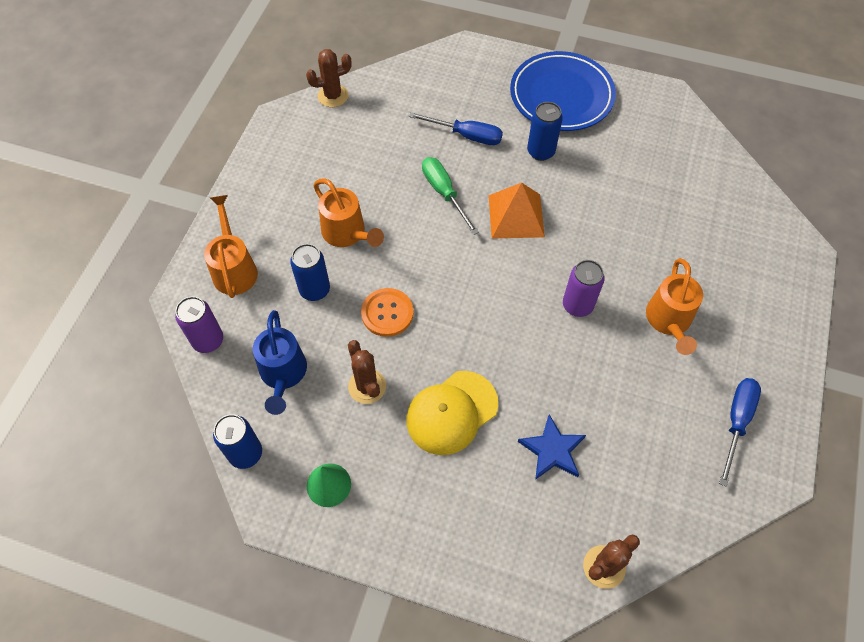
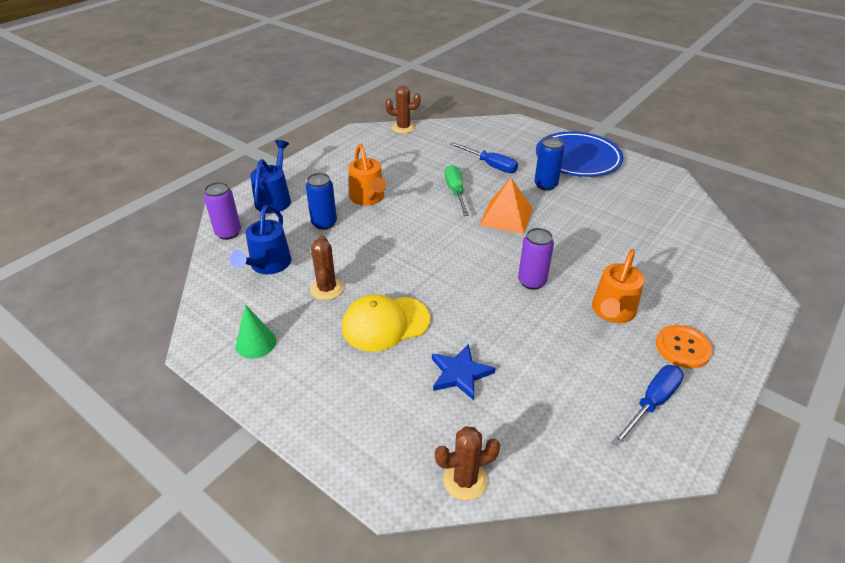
camera: 20 degrees right, 20 degrees down
orange watering can [204,195,258,298] -> blue watering can [250,140,291,213]
blue can [213,414,262,469] -> none
orange button [361,288,414,337] -> orange button moved to [656,325,713,368]

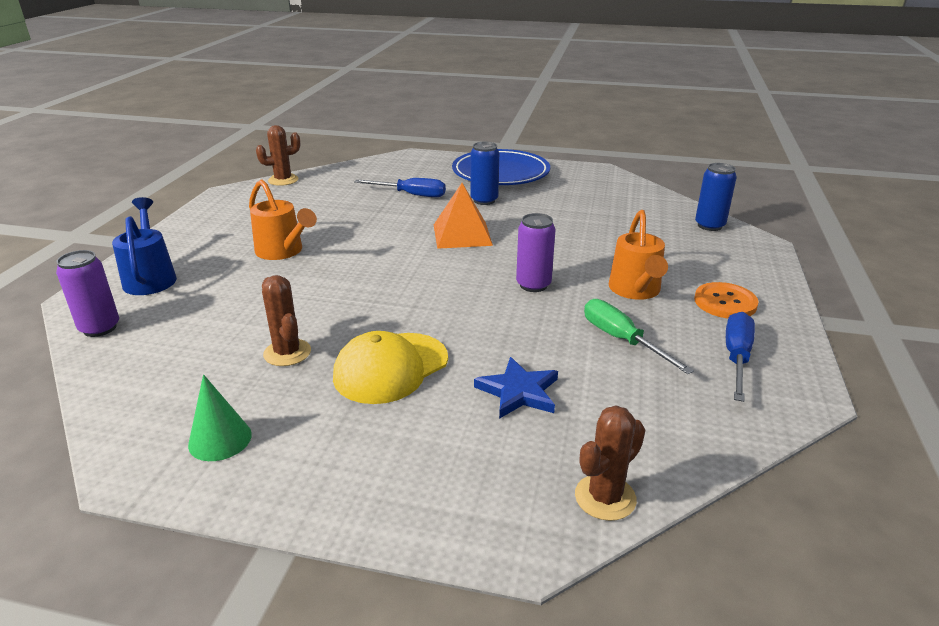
camera: 25 degrees left, 10 degrees down
blue watering can [230,205,291,274] -> none
blue can [305,173,337,230] -> blue can moved to [695,163,737,231]
green screwdriver [445,165,469,216] -> green screwdriver moved to [584,299,694,374]

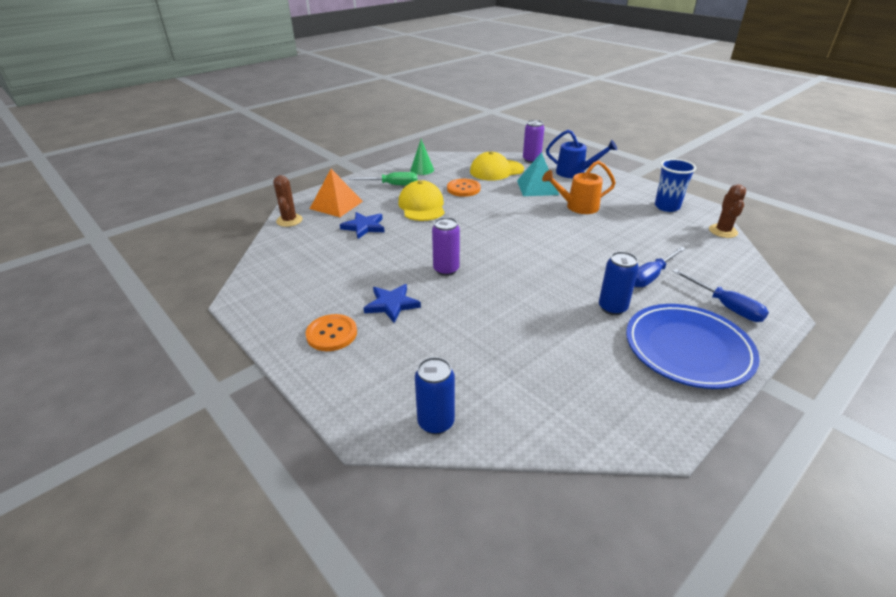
camera: 125 degrees right, 5 degrees up
brown cactus [262,275,311,366] -> orange button [447,179,481,197]
orange pyramid [434,183,493,249] -> orange pyramid moved to [310,169,363,217]
green screwdriver [584,299,694,374] -> green screwdriver moved to [348,172,417,185]
orange watering can [609,210,668,300] -> blue star [364,284,421,323]
blue screwdriver [726,312,755,402] -> blue screwdriver moved to [672,269,769,322]
none -> yellow cap [470,151,524,180]
none -> turquoise pyramid [517,152,559,196]
none -> blue cup [655,159,696,212]

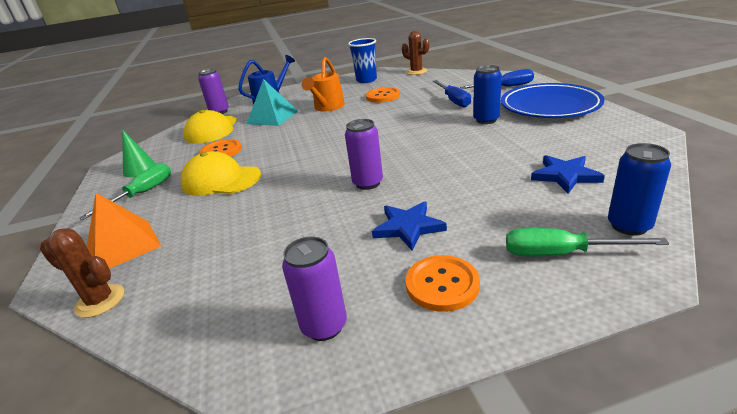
camera: 60 degrees left, 5 degrees down
blue star [340,212,385,239] -> blue star moved to [531,155,605,194]
none -> purple can [282,236,347,341]
none -> orange button [366,87,400,103]
none -> green screwdriver [506,228,669,257]

